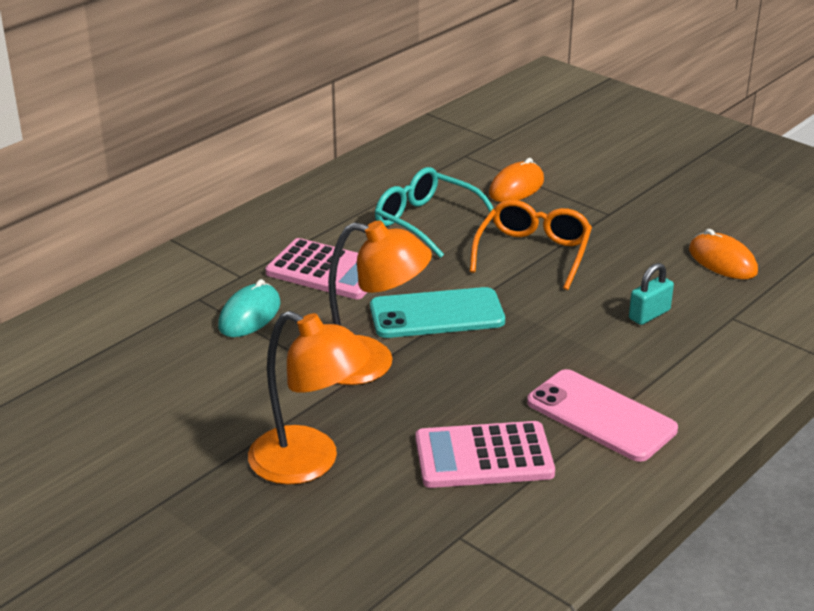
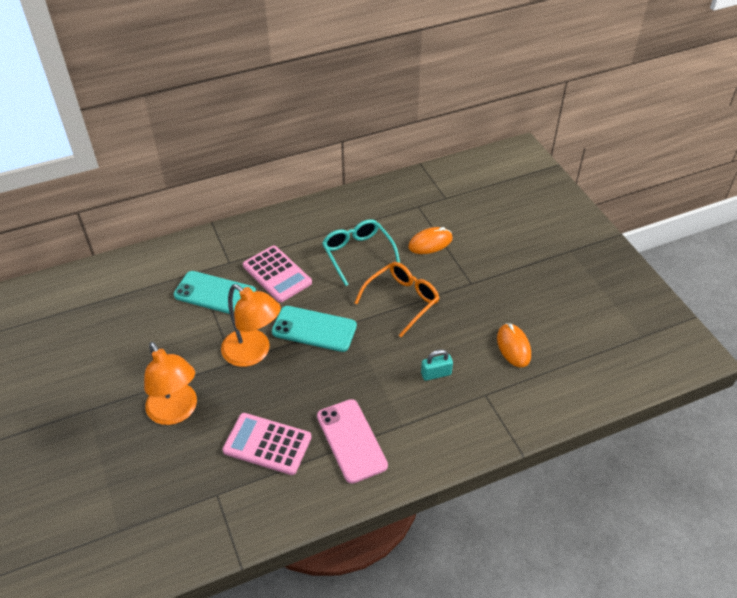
camera: 25 degrees right, 15 degrees up
turquoise mouse [218,279,281,337] -> turquoise phone [174,271,256,314]

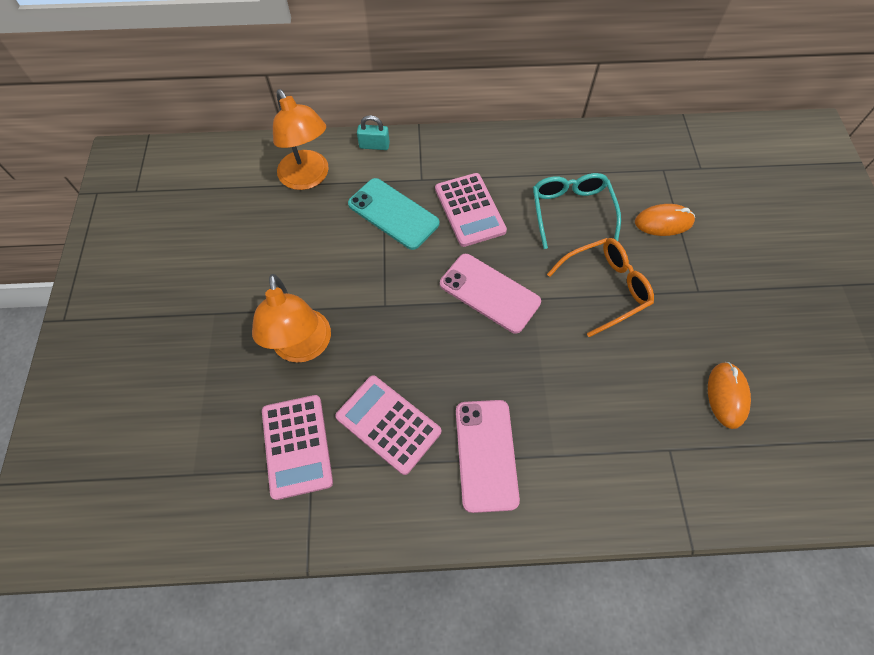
camera: 20 degrees right, 15 degrees up
orange lamp [221,284,281,367] -> orange lamp moved to [273,89,329,190]
turquoise phone [272,306,357,352] -> pink phone [440,254,541,333]
turquoise padlock [421,349,453,381] -> turquoise padlock moved to [357,115,390,150]
none -> pink calculator [262,395,333,500]

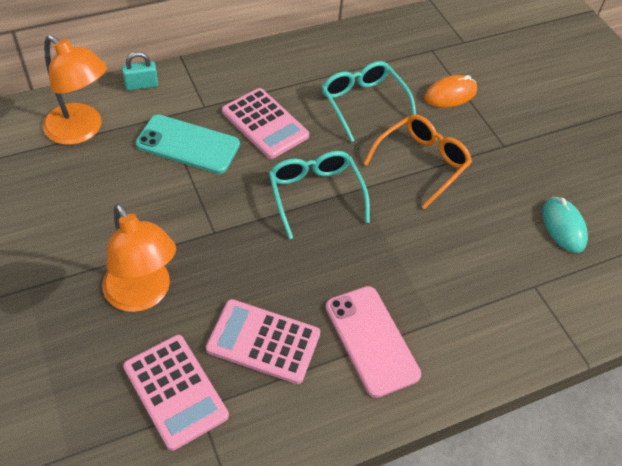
camera: 25 degrees left, 10 degrees down
pink phone [440,254,541,333] -> turquoise glasses [269,151,370,239]
orange mouse [708,362,751,429] -> turquoise mouse [542,197,588,253]

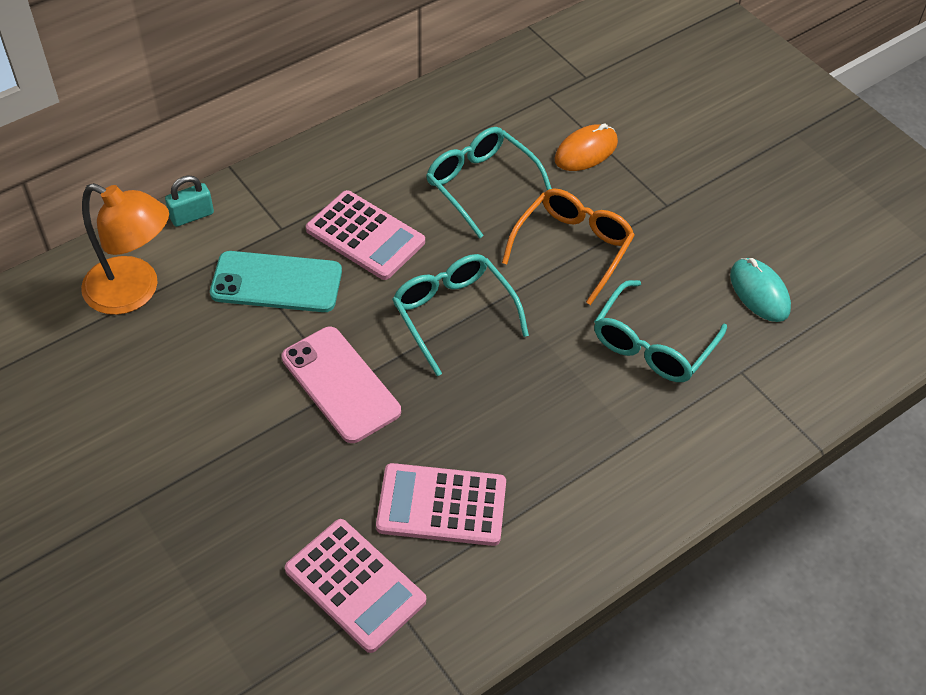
camera: 10 degrees left, 0 degrees up
orange lamp [102,203,176,312] -> none
pink phone [326,286,421,398] -> pink phone moved to [282,327,401,443]
none -> turquoise glasses [594,280,727,382]

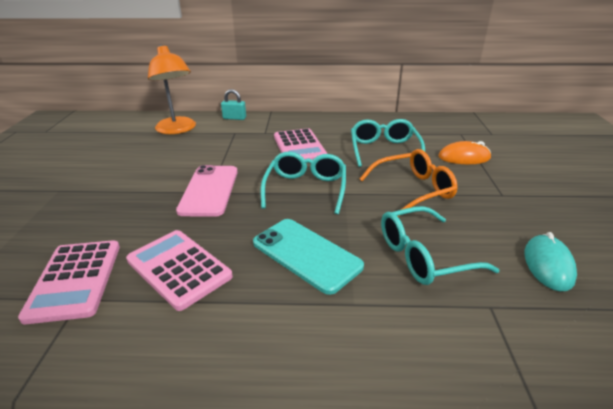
camera: 40 degrees right, 20 degrees down
turquoise phone [210,251,342,312] -> turquoise phone moved to [253,219,364,295]

